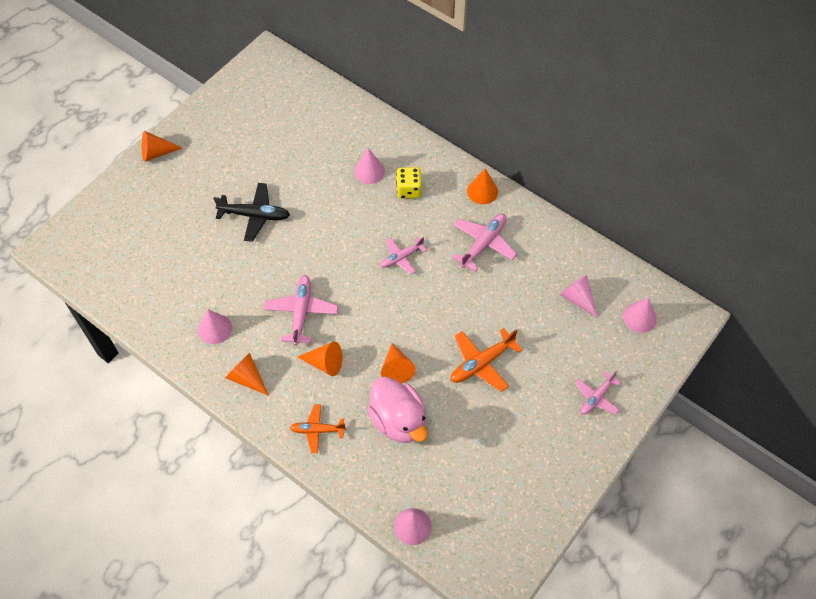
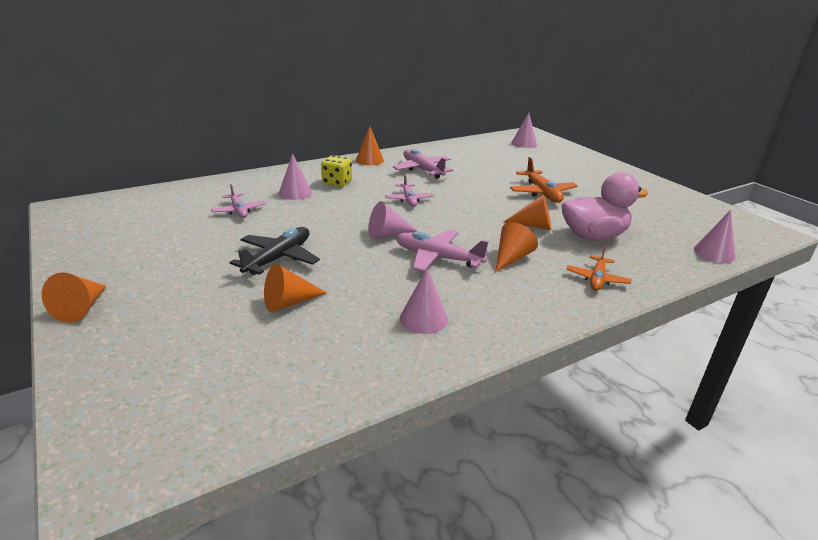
camera: 70 degrees left, 30 degrees down
orange cone [225,353,269,396] -> orange cone moved to [264,264,327,312]
pink cone [559,275,598,318] -> pink cone moved to [368,201,418,239]
pink plane [575,371,622,414] -> pink plane moved to [211,184,265,218]

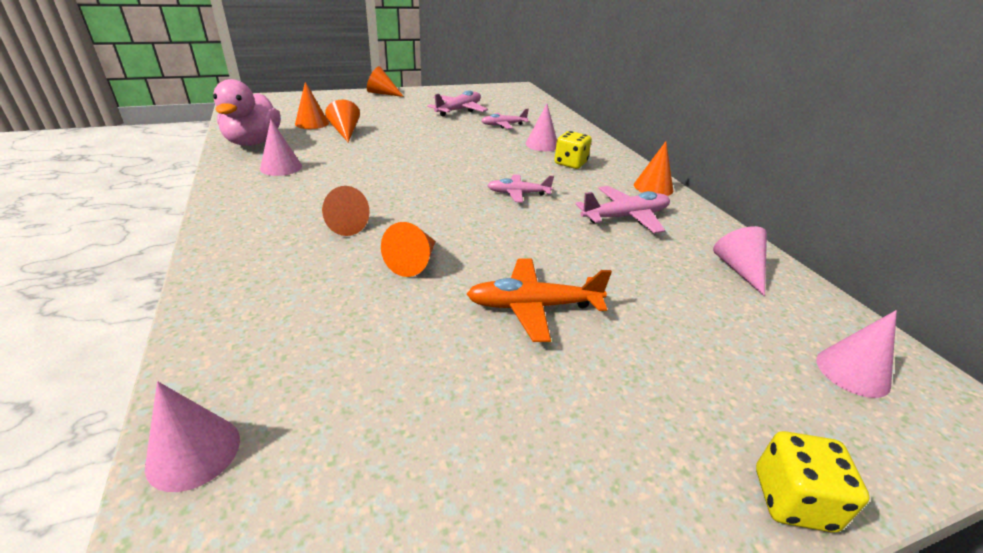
camera: 100 degrees right, 5 degrees up
black plane [230,227,320,275] -> none
pink cone [368,201,418,239] -> pink cone moved to [713,226,767,297]
pink plane [396,230,488,272] -> pink plane moved to [427,90,488,117]
pink duck [562,172,649,240] -> pink duck moved to [213,79,281,146]
orange plane [567,246,632,291] -> none
none -> orange cone [295,82,329,129]
none -> yellow dice [756,431,870,533]

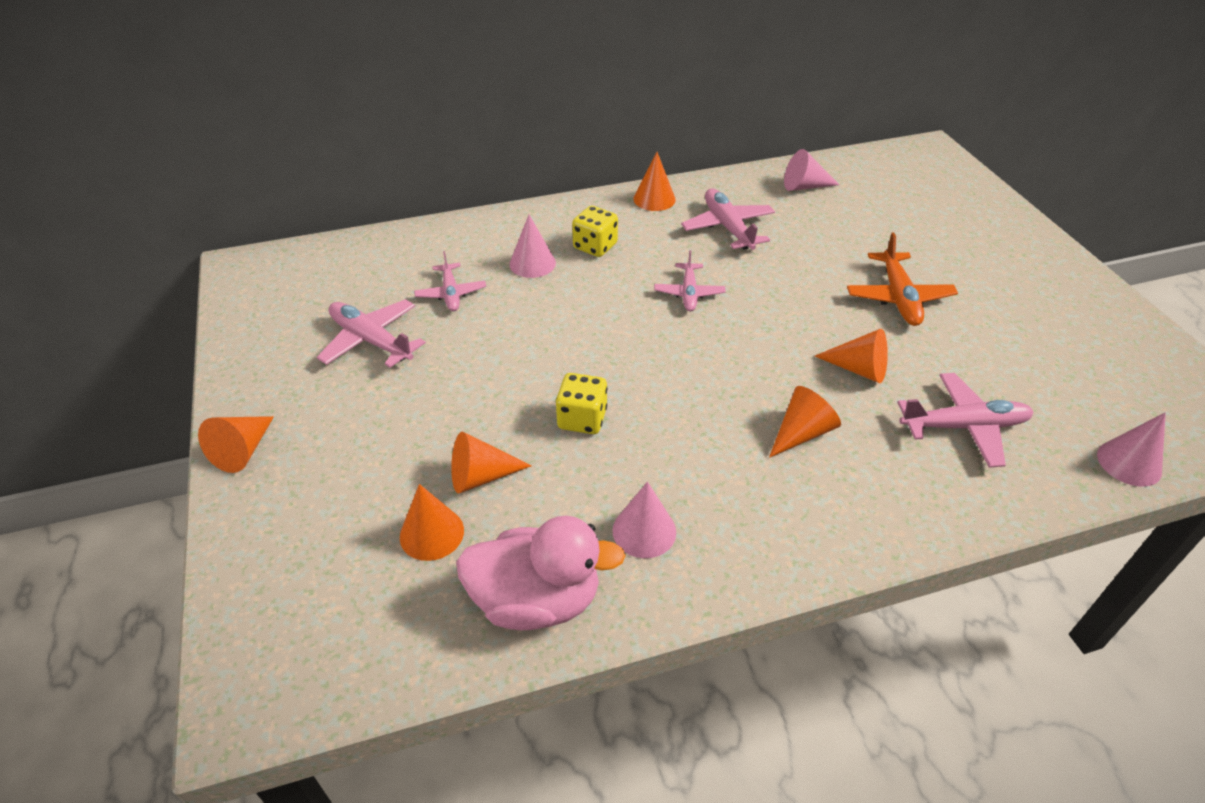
camera: 85 degrees left, 10 degrees up
yellow dice [756,431,870,533] -> yellow dice moved to [556,373,607,434]
pink cone [816,310,897,398] -> none
none -> pink plane [897,373,1033,468]

